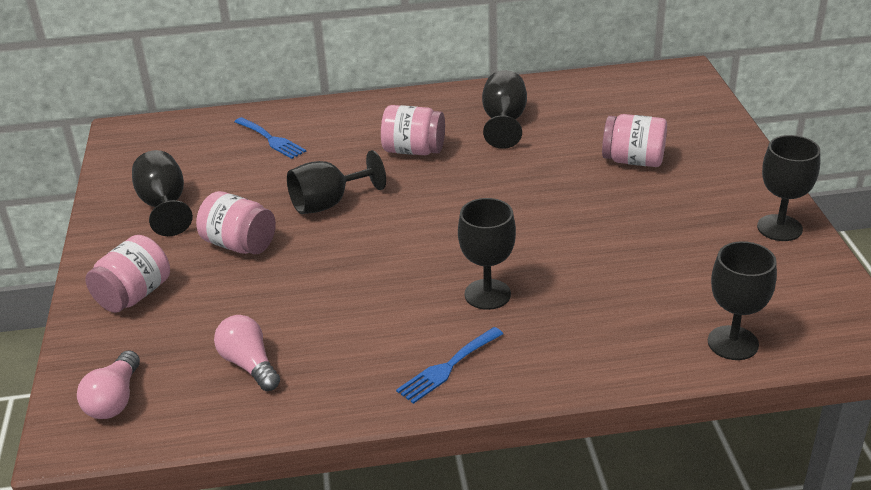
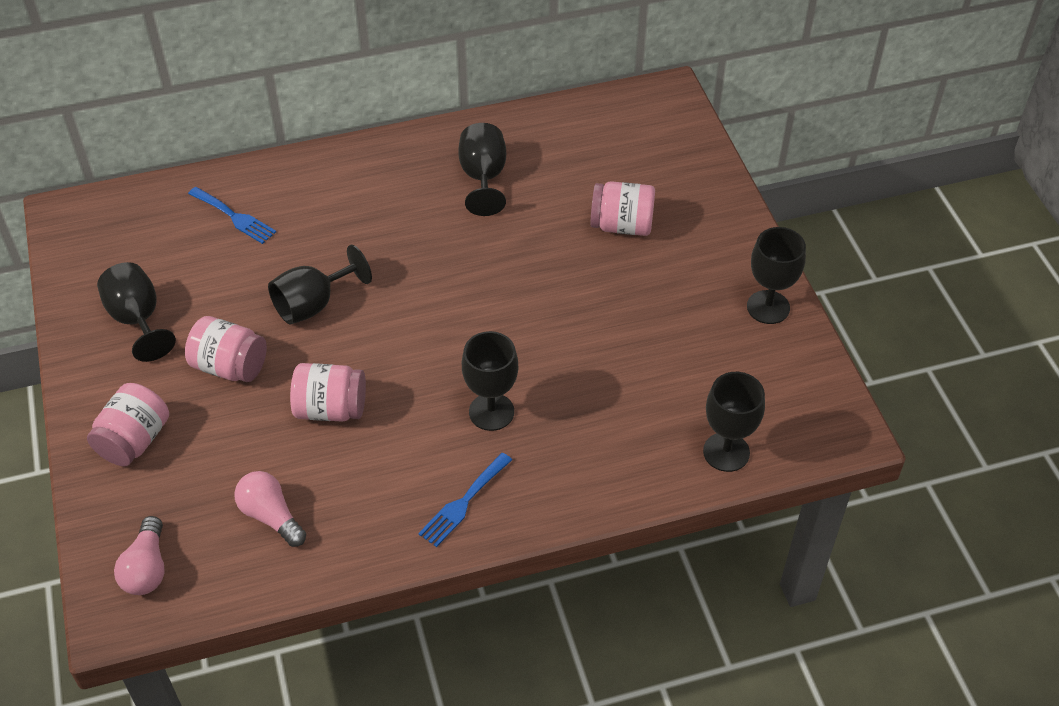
camera: 10 degrees left, 15 degrees up
pink jar [381,105,445,155] -> pink jar moved to [290,363,366,422]

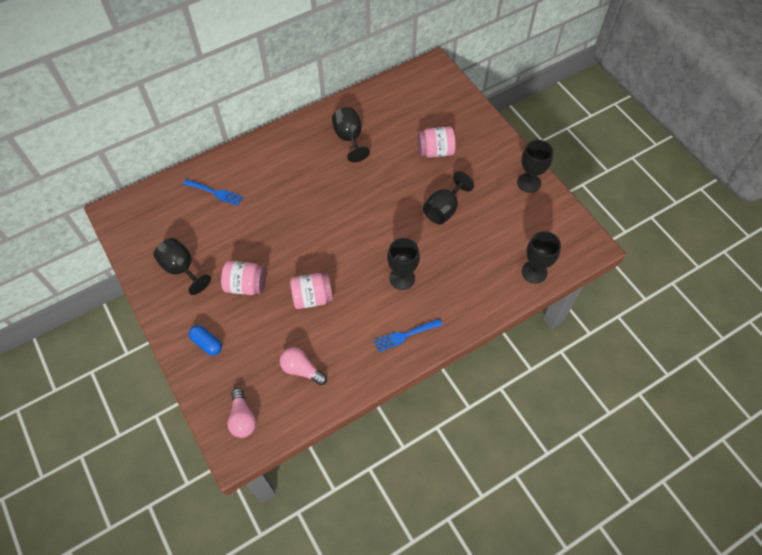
camera: 15 degrees left, 10 degrees up
pink jar [87,383,169,466] -> blue capsule [189,325,222,356]
black goblet [268,245,372,325] -> black goblet moved to [423,171,474,224]
blue fork [418,453,512,547] -> blue fork turned 45 degrees clockwise [374,319,443,352]

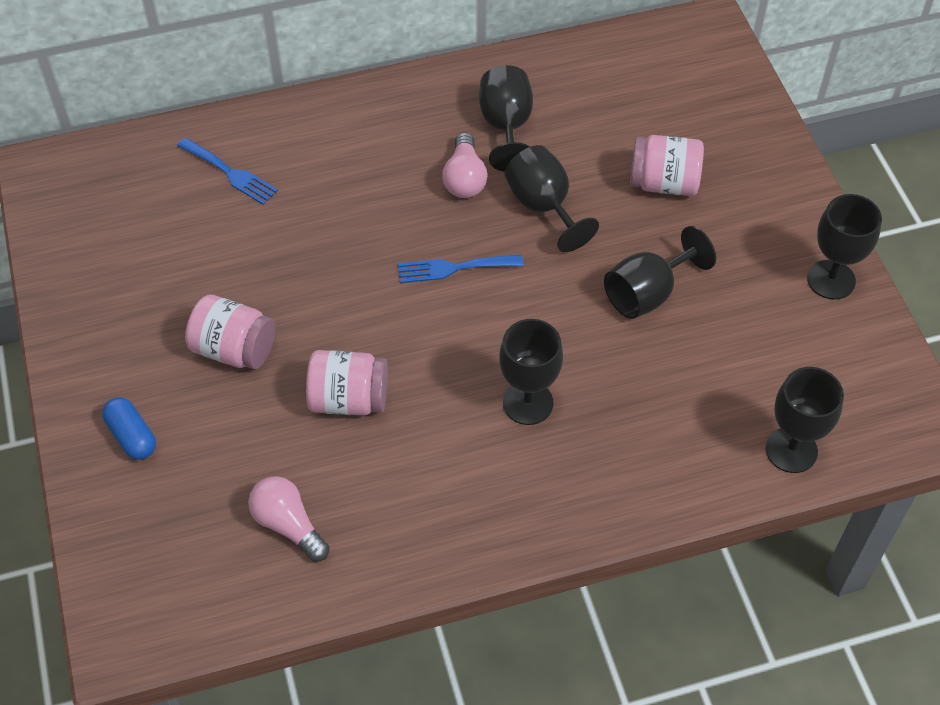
camera: 15 degrees right, 5 degrees down
black goblet [153,238,211,295] -> black goblet moved to [504,145,599,252]
pink light bulb [227,388,256,438] -> pink light bulb moved to [442,132,487,198]
blue fork [374,319,443,352] -> blue fork moved to [398,255,524,283]

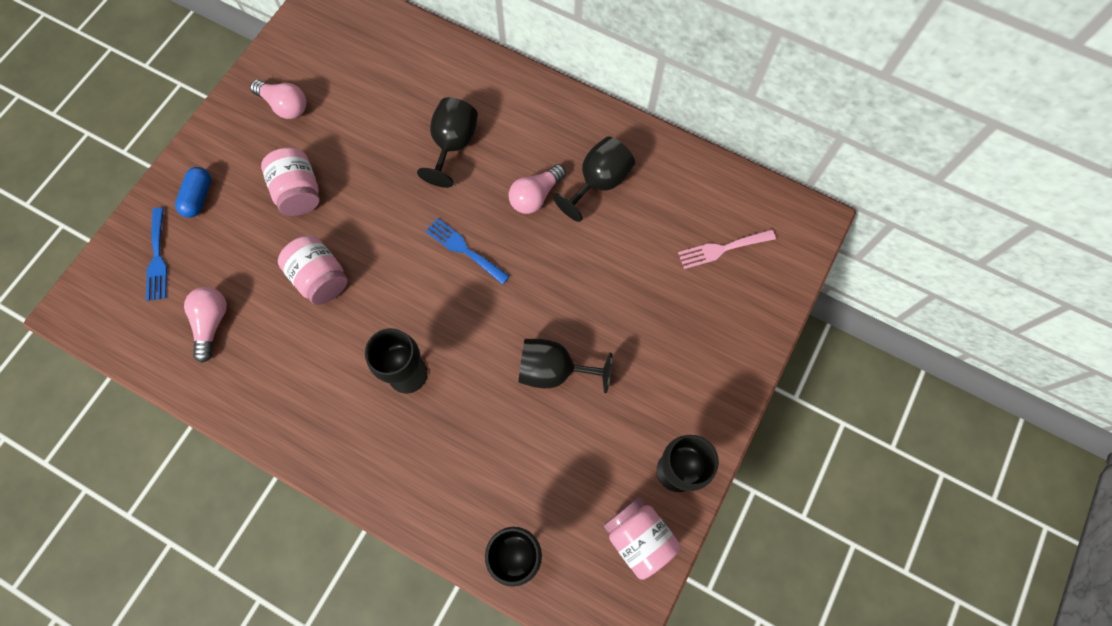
camera: 45 degrees right, 15 degrees up
blue fork [177,138,278,205] -> blue fork moved to [146,207,167,301]
black goblet [504,145,599,252] -> black goblet moved to [417,97,478,188]
pink jar [630,135,704,196] -> pink jar moved to [604,497,681,580]
none -> pink light bulb [250,80,306,119]
none -> pink fork [678,229,776,269]

